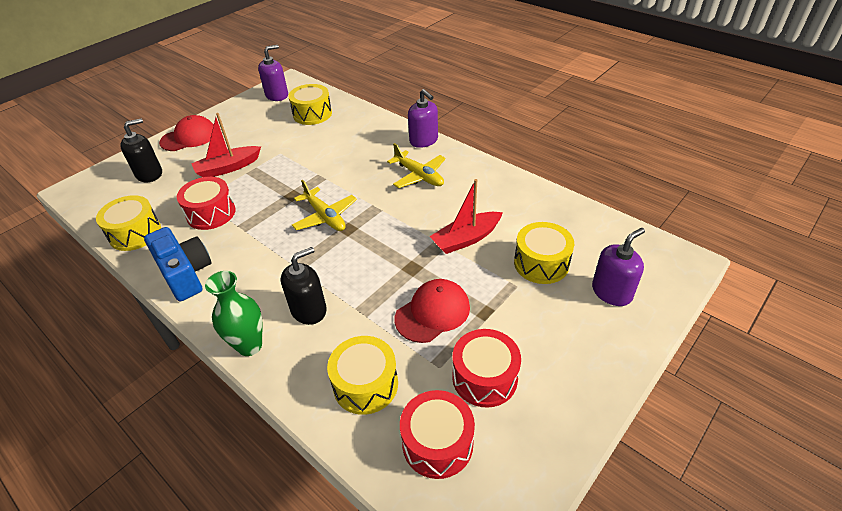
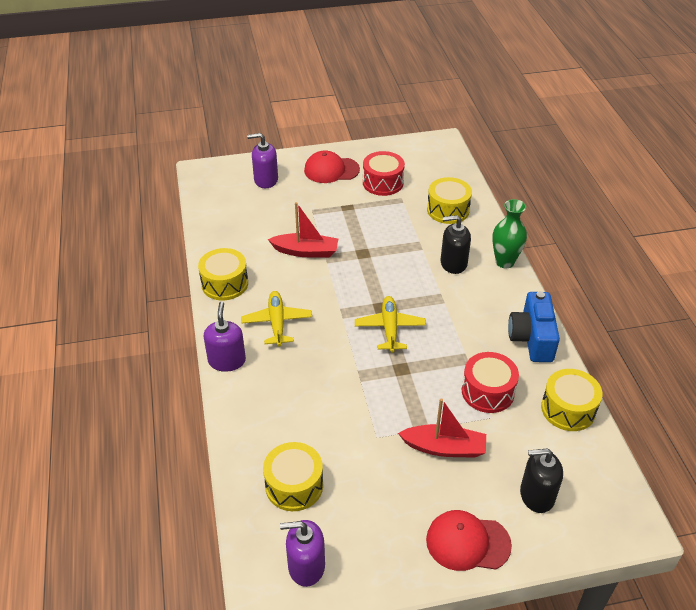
camera: 145 degrees left, 0 degrees up
red cap [395,279,470,343] -> red cap moved to [304,150,360,183]
red drum [400,390,475,479] -> none
yellow drum [514,222,574,284] -> yellow drum moved to [198,248,248,300]

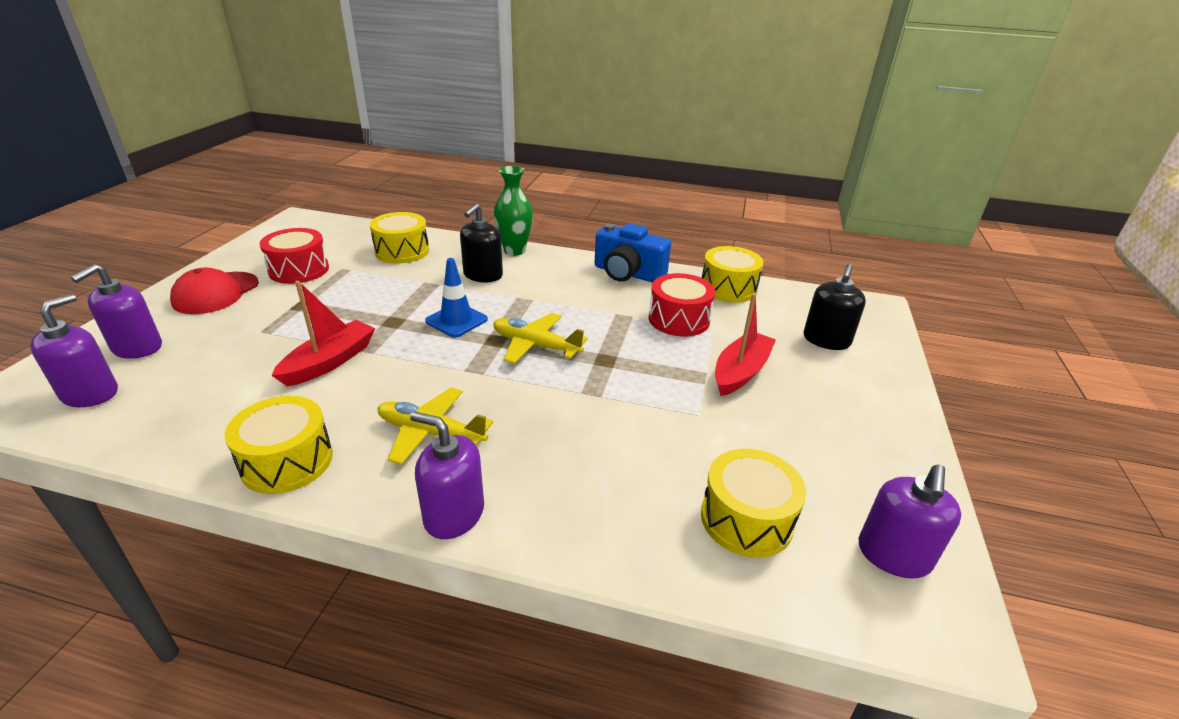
camera: 65 degrees left, 10 degrees down
red cap [426,510,512,571] -> none
none -> purple soap dispenser [30,294,118,407]
none -> blue traffic cone [425,258,488,337]

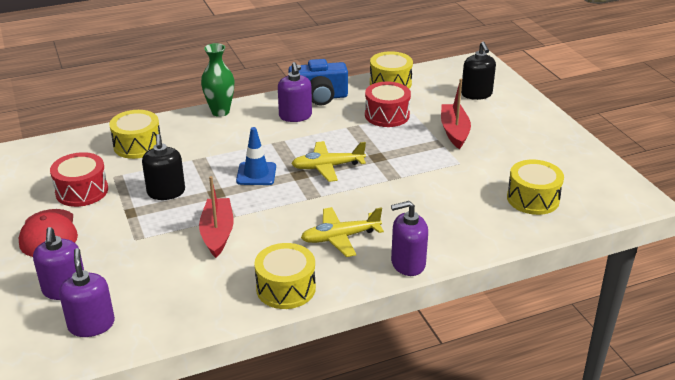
camera: 35 degrees left, 0 degrees up
black soap dispenser [460,204,503,282] -> black soap dispenser moved to [142,134,185,200]
purple soap dispenser [858,464,962,578] -> purple soap dispenser moved to [278,62,312,122]

